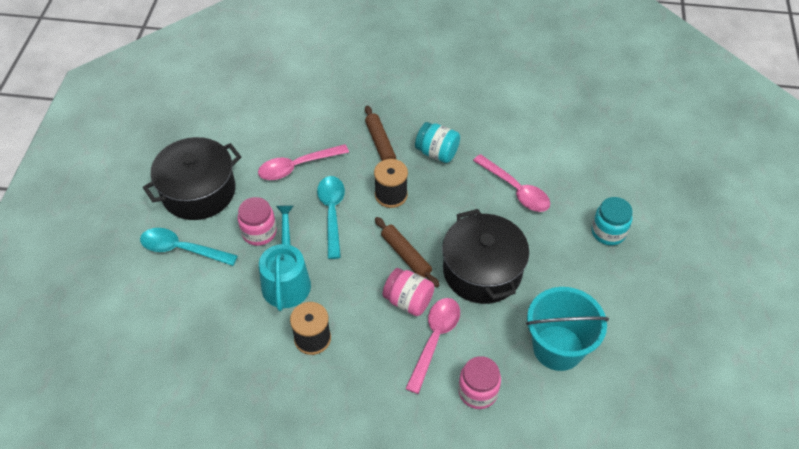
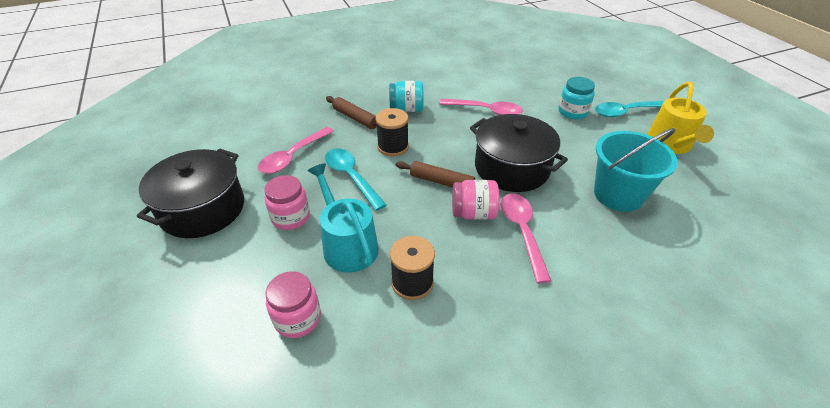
camera: 30 degrees left, 10 degrees down
turquoise spoon [140,228,238,266] -> turquoise spoon moved to [595,101,664,118]
pink jar [458,356,501,409] -> pink jar moved to [266,271,321,338]
none -> yellow watering can [647,82,714,154]

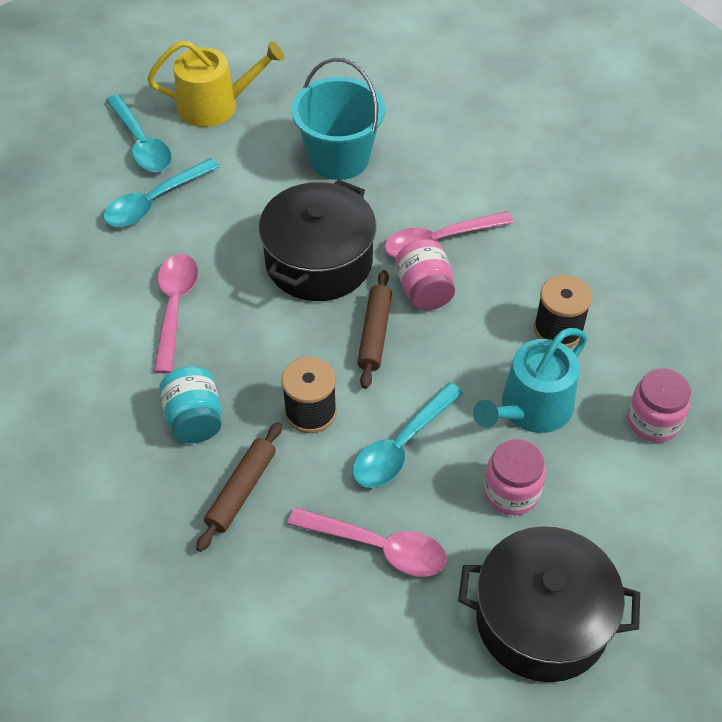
camera: 105 degrees left, 10 degrees up
turquoise jar [558,77,595,119] -> turquoise spoon [104,158,219,227]

